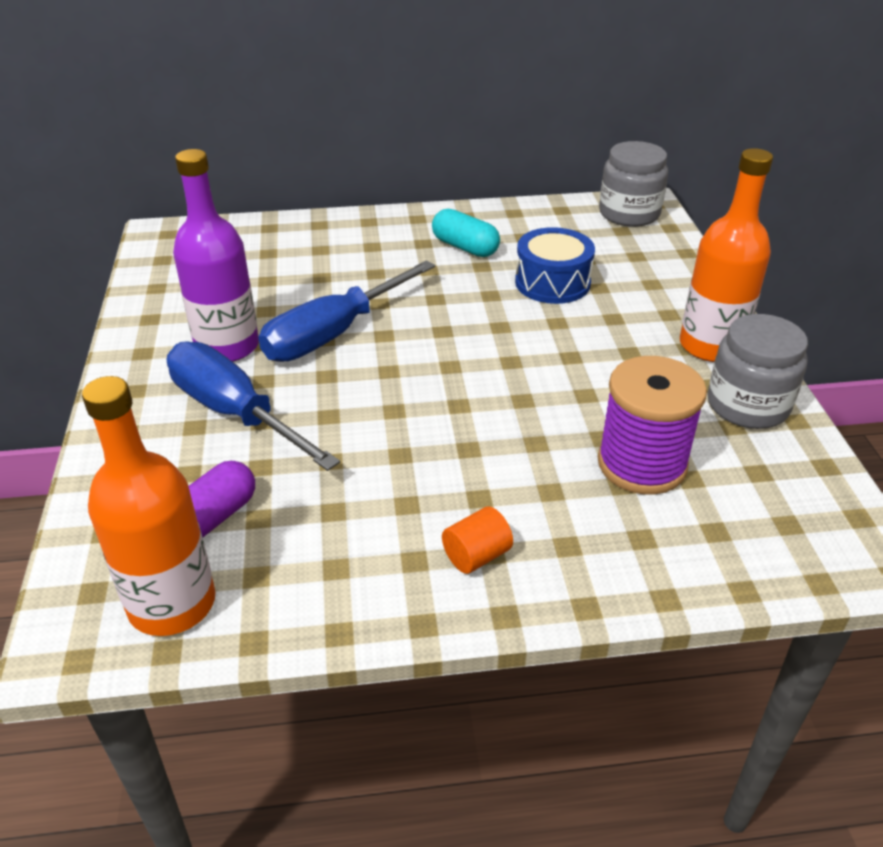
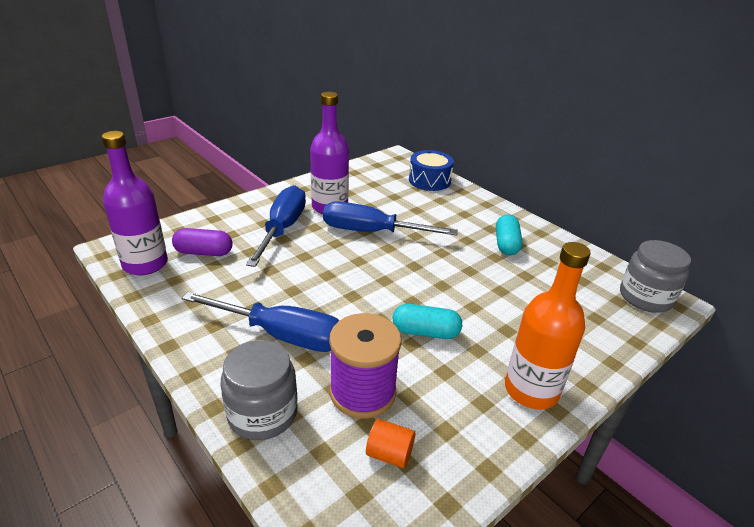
camera: 55 degrees right, 5 degrees down
orange bottle [82,376,215,636] -> purple bottle [102,131,168,275]
orange cylinder [442,506,513,574] -> orange cylinder moved to [366,419,415,468]
blue drum [515,227,595,304] -> blue drum moved to [409,150,454,191]
grey jar [707,314,808,429] -> grey jar moved to [221,340,298,440]
none -> blue screwdriver [182,292,340,352]
none -> turquoise capsule [393,304,462,339]

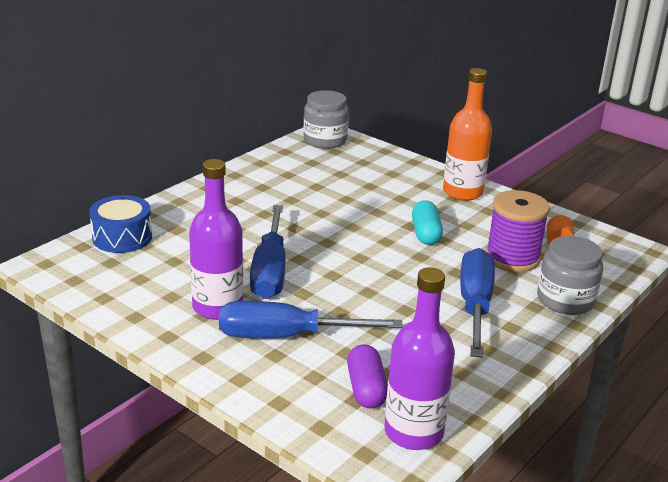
camera: 100 degrees left, 5 degrees down
turquoise capsule [496,215,523,255] -> none

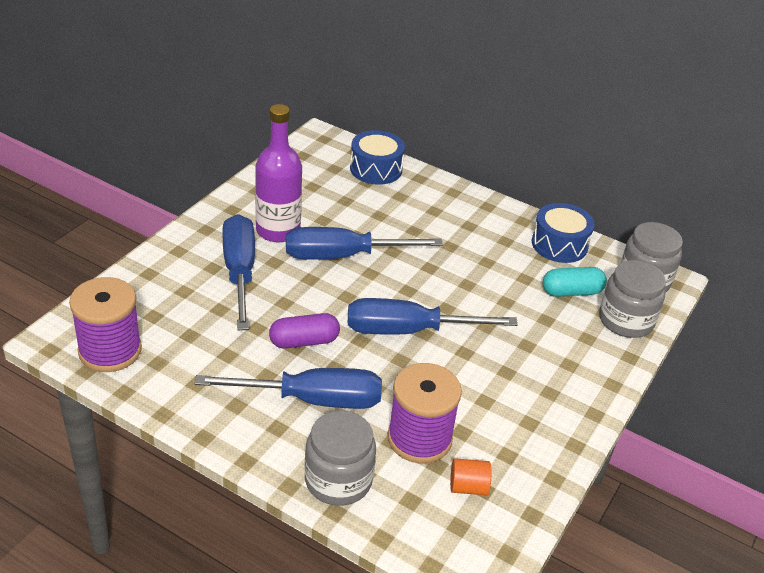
camera: 80 degrees right, 10 degrees up
purple capsule [347,344,388,409] -> purple capsule moved to [269,313,340,348]
purple bottle [385,267,455,450] -> purple spool [69,277,142,372]
turquoise capsule [412,200,443,245] -> turquoise capsule moved to [542,267,607,297]
orange bottle [443,68,492,201] -> none
none -> blue screwdriver [348,298,518,335]
none -> blue drum [532,203,594,263]
none -> grey jar [599,260,666,338]

